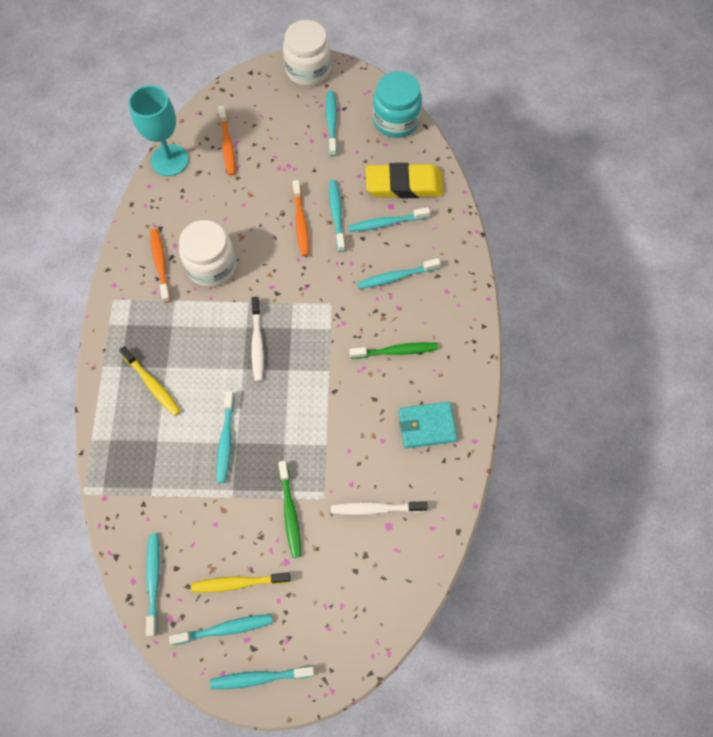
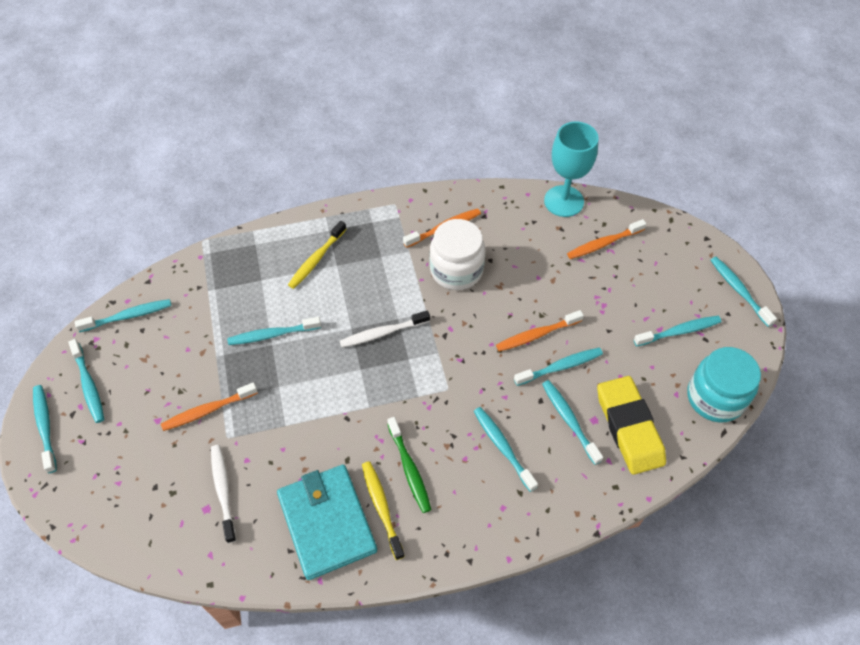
camera: 75 degrees right, 10 degrees down
yellow toothbrush [191,572,291,593] -> yellow toothbrush moved to [362,461,405,560]
green toothbrush [278,461,301,558] -> orange toothbrush [161,382,258,431]
white jar [283,20,331,86] -> turquoise toothbrush [711,257,777,327]
turquoise wallet [398,402,457,448] -> turquoise wallet [277,464,377,580], size x1.56

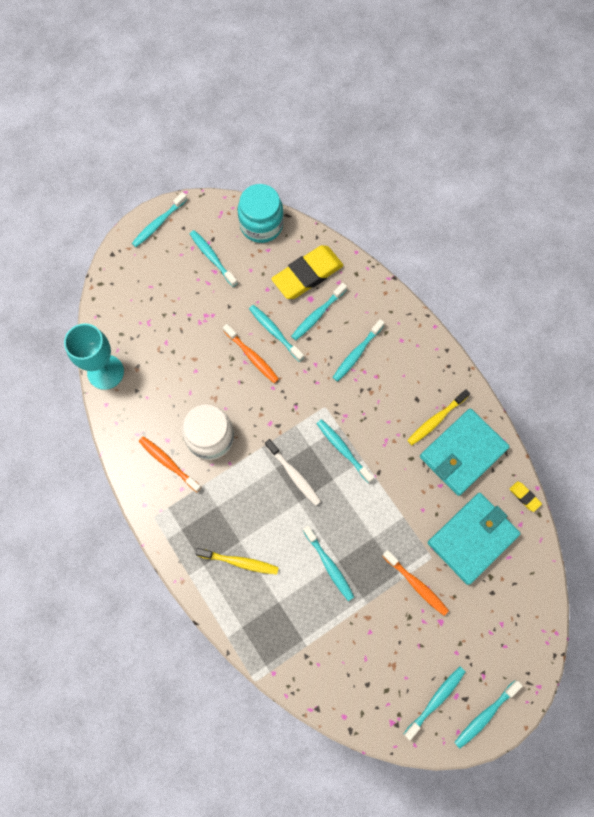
camera: 110 degrees left, 15 degrees up
turquoise toothbrush [75,299,172,332] -> turquoise toothbrush moved to [316,419,374,483]
white toothbrush [211,445,236,543] -> turquoise wallet [428,493,521,585]
green toothbrush [387,417,431,513] -> none
orange toothbrush [567,219,647,259] -> none
none -> yellow eraser [509,481,542,512]

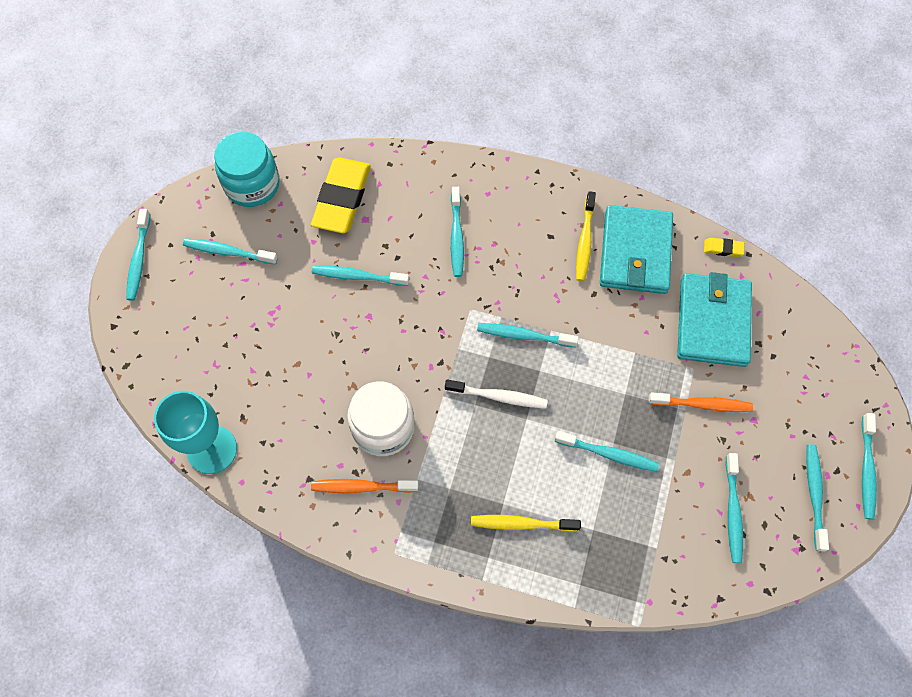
camera: 40 degrees left, 5 degrees down
yellow toothbrush [196,548,279,575] -> yellow toothbrush turned 150 degrees counterclockwise [471,515,581,532]
orange toothbrush [223,324,279,383] -> none
turquoise toothbrush [291,283,347,341] -> turquoise toothbrush moved to [726,453,743,563]

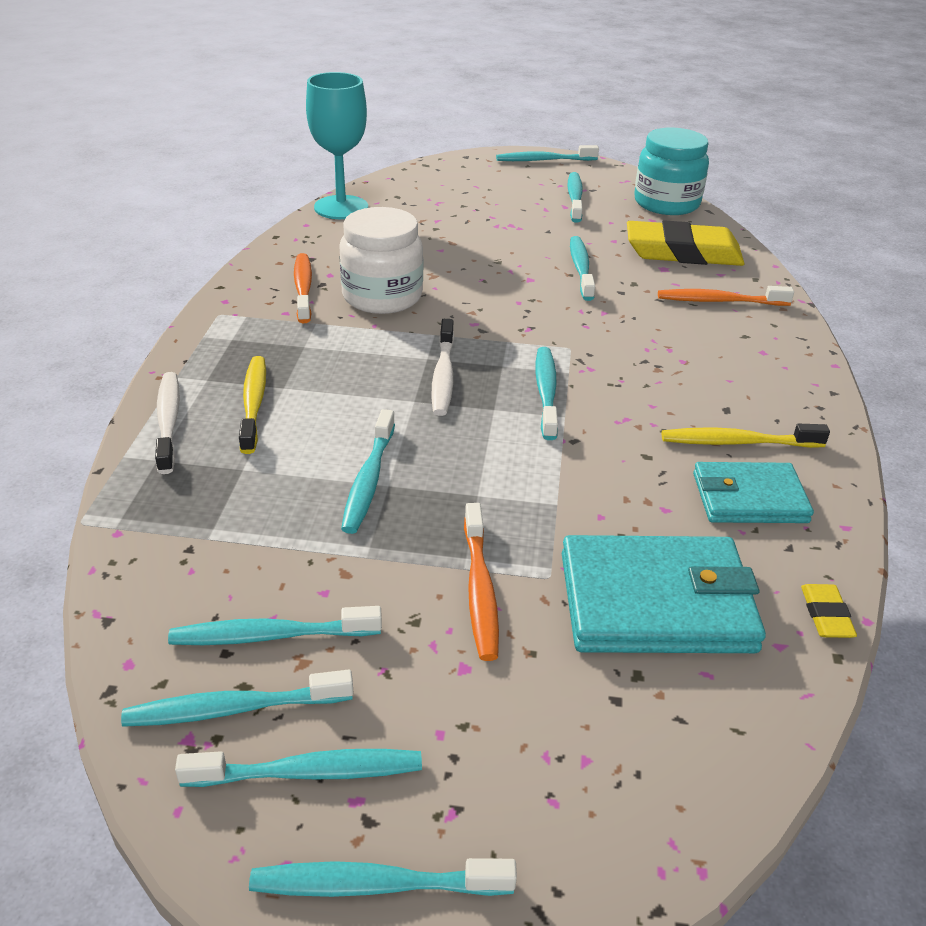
camera: 80 degrees right, 30 degrees down
turquoise toothbrush [451,187,464,277] -> turquoise toothbrush moved to [121,670,353,727]
turquoise wallet [600,205,673,294] -> turquoise wallet [693,462,814,523], size x0.64
none -> white toothbrush [155,372,180,474]
none -> orange toothbrush [658,286,794,306]

